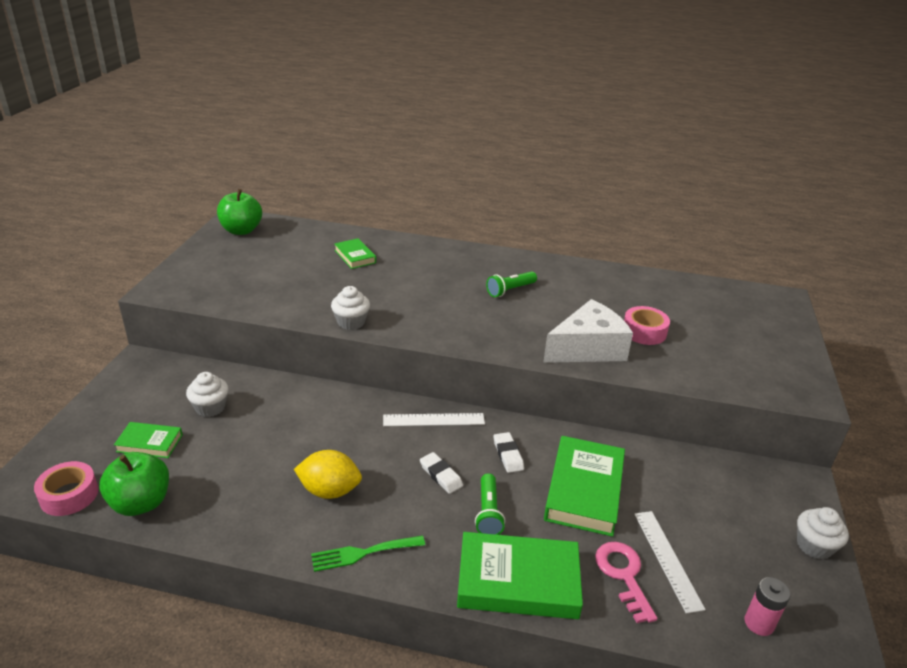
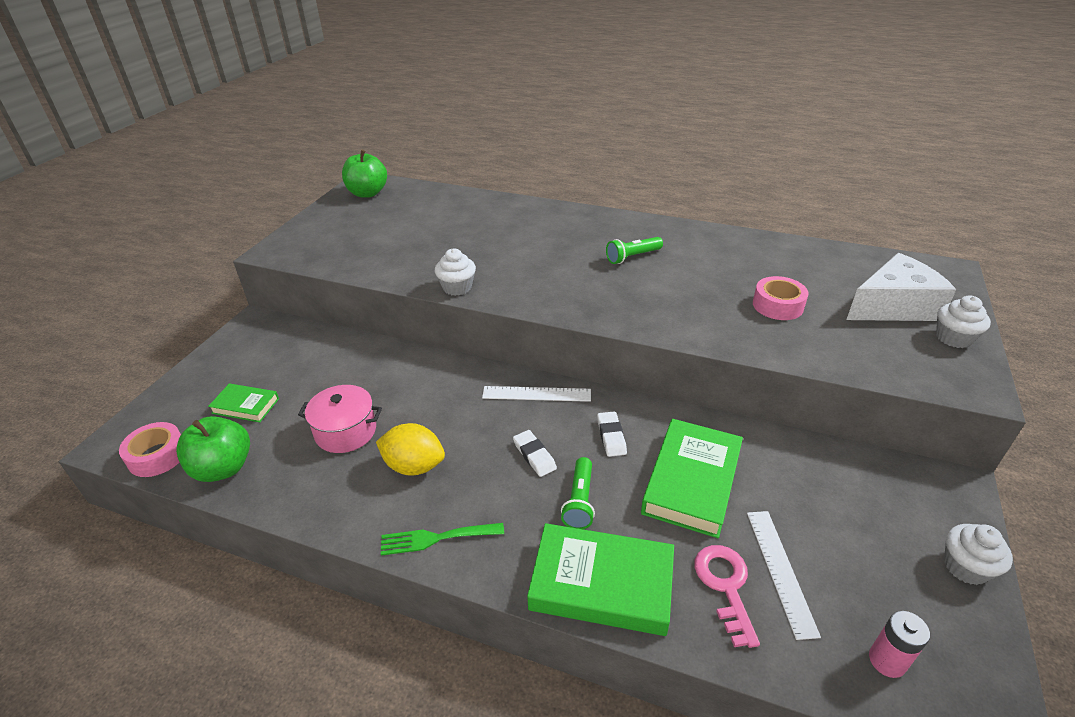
camera: 10 degrees right, 5 degrees up
white cupcake [186,372,229,417] -> white cupcake moved to [936,295,991,348]
green book [334,238,376,269] -> none
white cheese [543,299,633,363] -> white cheese moved to [846,253,956,321]
none -> pink pot [298,385,382,453]

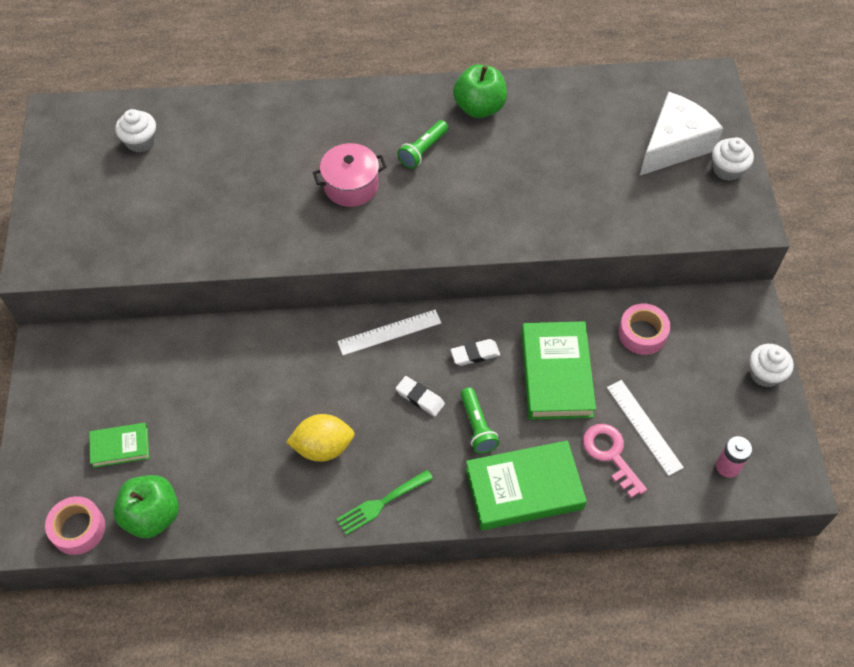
camera: 25 degrees left, 20 degrees up
pink pot [298,385,382,453] -> pink pot moved to [313,143,387,207]
green apple [342,150,387,198] -> green apple moved to [453,64,507,118]
white cupcake [435,249,476,296] -> white cupcake moved to [115,109,156,153]
white eraser [597,411,627,457] -> white eraser turned 75 degrees counterclockwise [451,339,500,366]
pink tape [753,276,809,320] -> pink tape moved to [618,304,670,355]

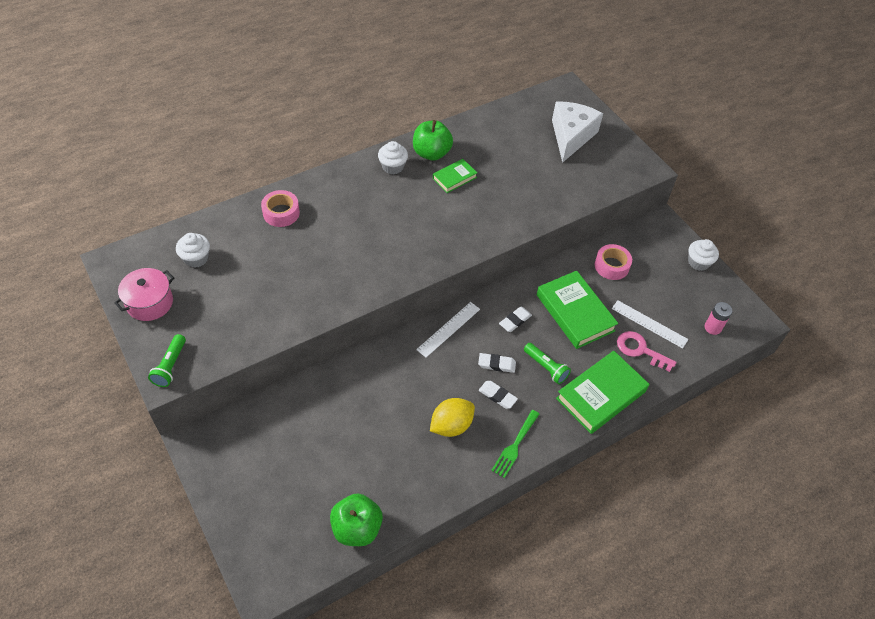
camera: 30 degrees left, 5 degrees down
pink tape [45,496,105,555] -> pink tape moved to [261,190,300,227]
green book [89,423,149,468] -> green book moved to [433,159,477,193]
pink pot [313,143,387,207] -> pink pot moved to [114,268,174,321]
green flashlight [397,120,448,169] -> green flashlight moved to [148,334,186,387]
white cupcake [712,137,754,181] -> white cupcake moved to [378,141,408,174]
none -> white eraser [479,381,518,409]

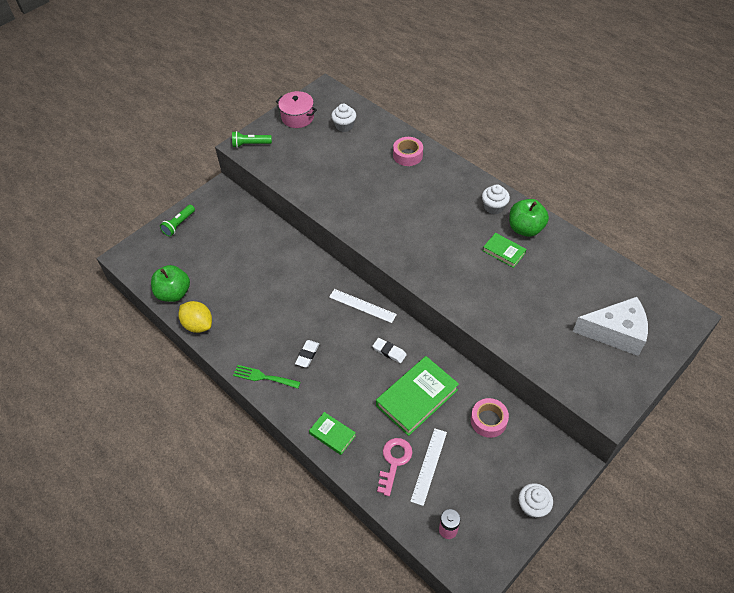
camera: 80 degrees right, 0 degrees up
yellow lemon [430,398,475,437] -> yellow lemon moved to [178,301,212,333]
white eraser [478,353,516,373] -> none
green flashlight [524,343,571,384] -> green flashlight moved to [160,205,195,237]
green book [556,351,649,434] -> green book [309,412,356,455], size x0.54

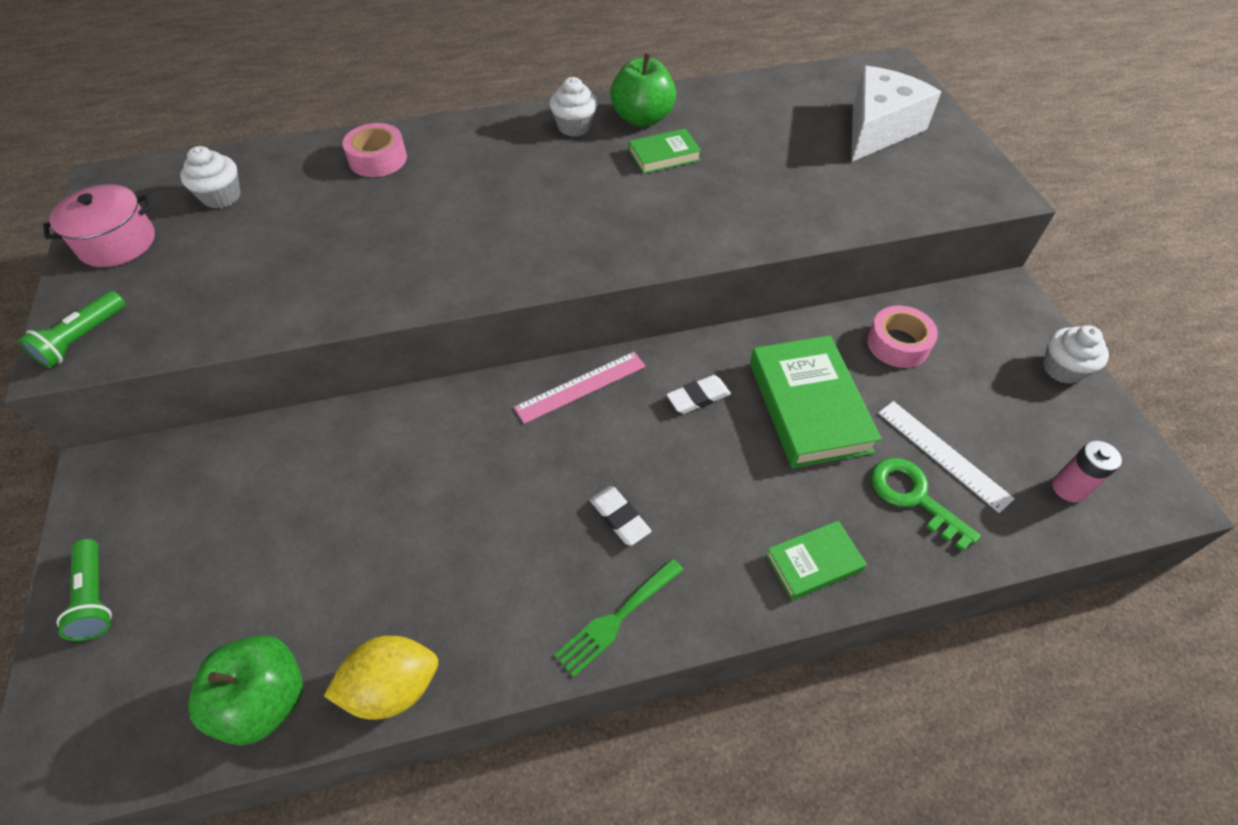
camera: 60 degrees left, 0 degrees up
white ruler [329,289,397,323] -> pink ruler [514,352,646,424]
pink key [377,438,412,496] -> green key [871,458,981,551]

